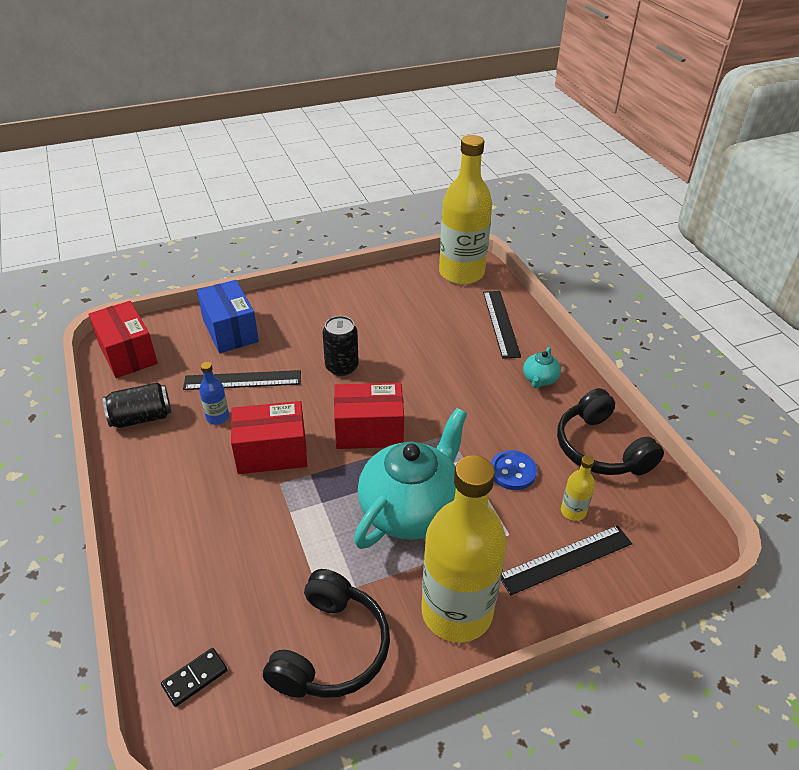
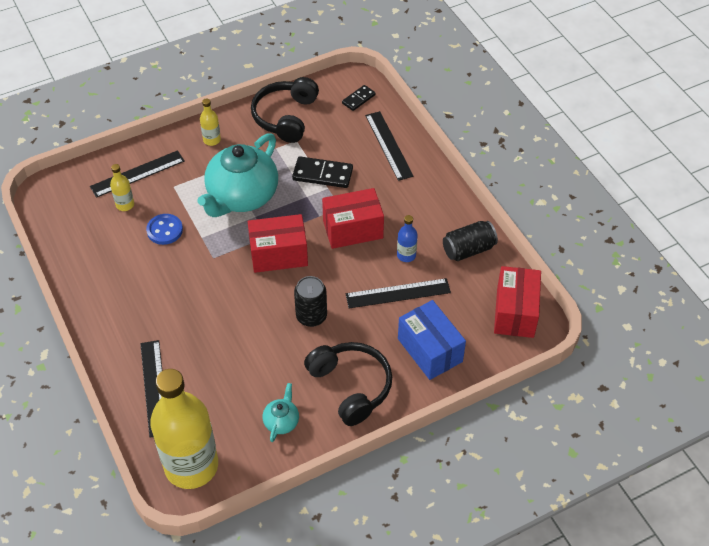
camera: 175 degrees right, 10 degrees up
red box [88,301,158,378] -> red box turned 45 degrees clockwise [494,266,541,338]
yellow bottle [422,455,507,642] -> yellow bottle [200,98,221,146], size x0.40
turquoise teapot [523,347,561,389] -> turquoise teapot moved to [263,383,299,442]
black headphones [557,388,664,475] -> black headphones moved to [304,342,392,426]
none -> black domino [292,156,353,188]
none -> black ruler [365,111,414,181]

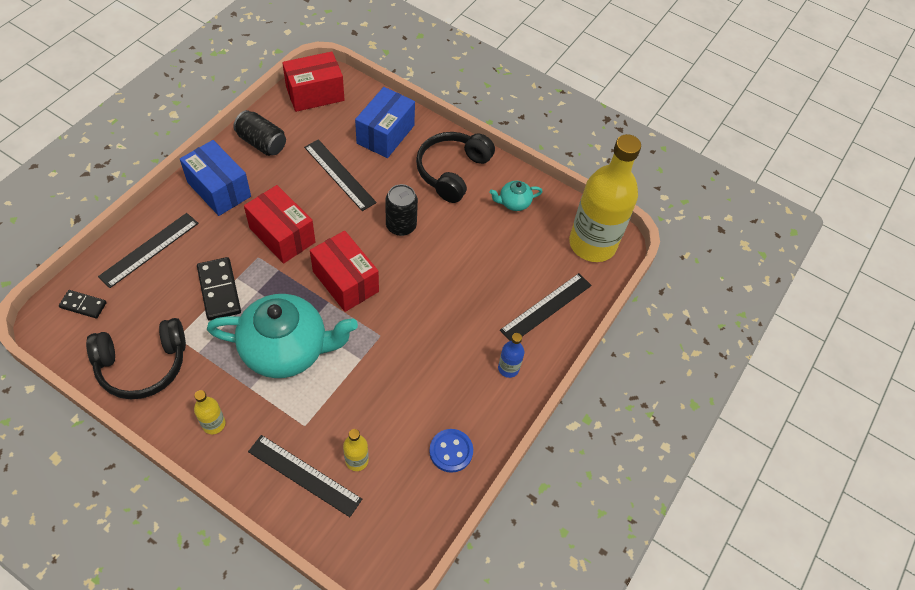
camera: 125 degrees left, 5 degrees up
blue button [146,214,183,245] -> blue button moved to [429,429,473,473]
blue bottle [397,215,418,262] -> blue bottle moved to [498,333,524,378]
none -> blue box [180,140,251,216]

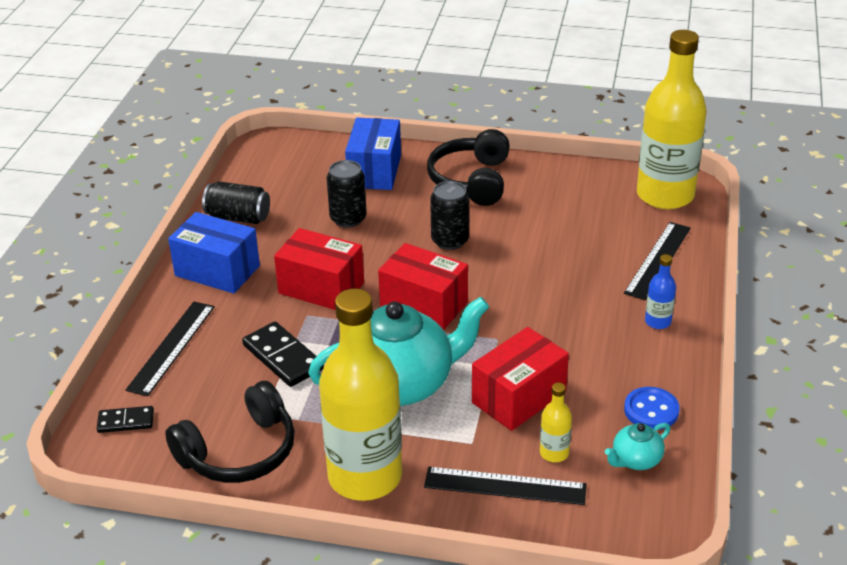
camera: 15 degrees left, 20 degrees down
yellow bottle [194,390,225,434] -> yellow bottle [319,289,402,501], size x2.48
red box [282,51,344,112] -> red box moved to [472,327,569,431]
black ruler [304,139,377,211] -> black can [327,160,367,227]
turquoise teapot [489,181,543,211] -> turquoise teapot moved to [605,423,670,470]

